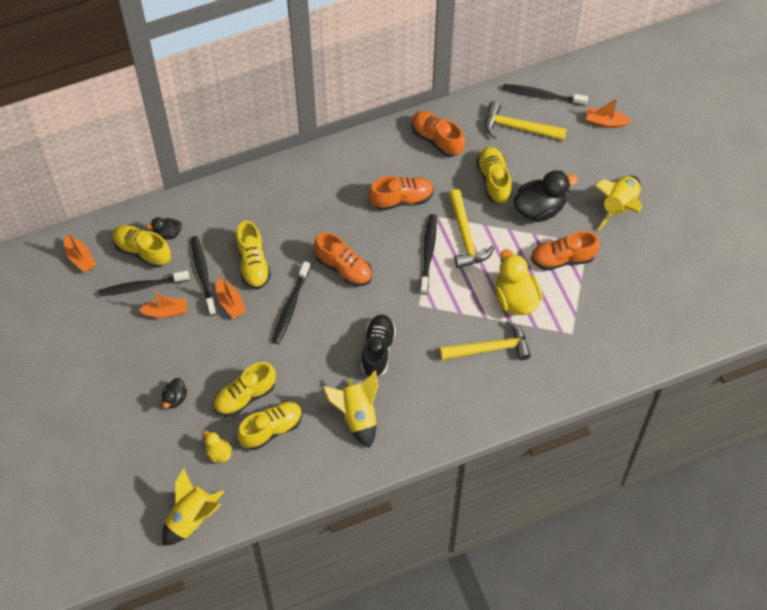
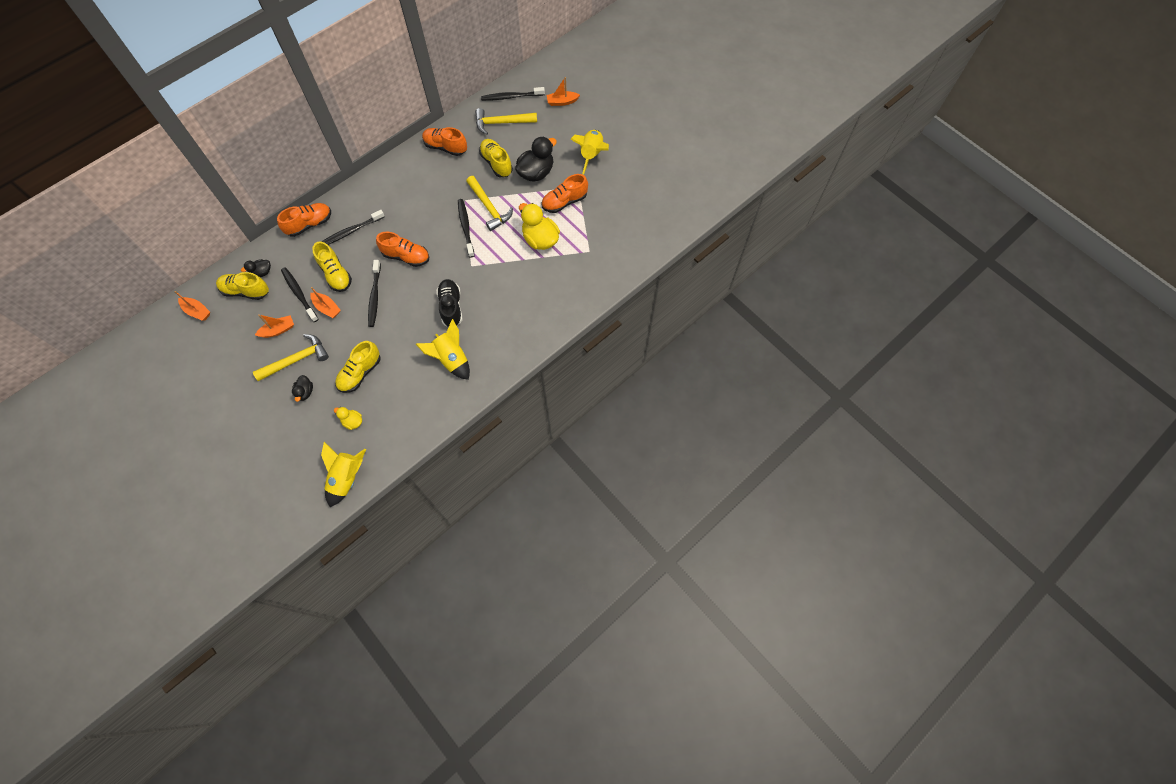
camera: 20 degrees left, 5 degrees up
black toothbrush [98,271,190,296] -> black toothbrush moved to [322,210,385,245]
yellow shoe [237,402,302,450] -> none
orange shoe [369,176,434,211] -> orange shoe moved to [277,203,331,237]
yellow hammer [439,321,531,360] -> yellow hammer moved to [253,334,329,381]

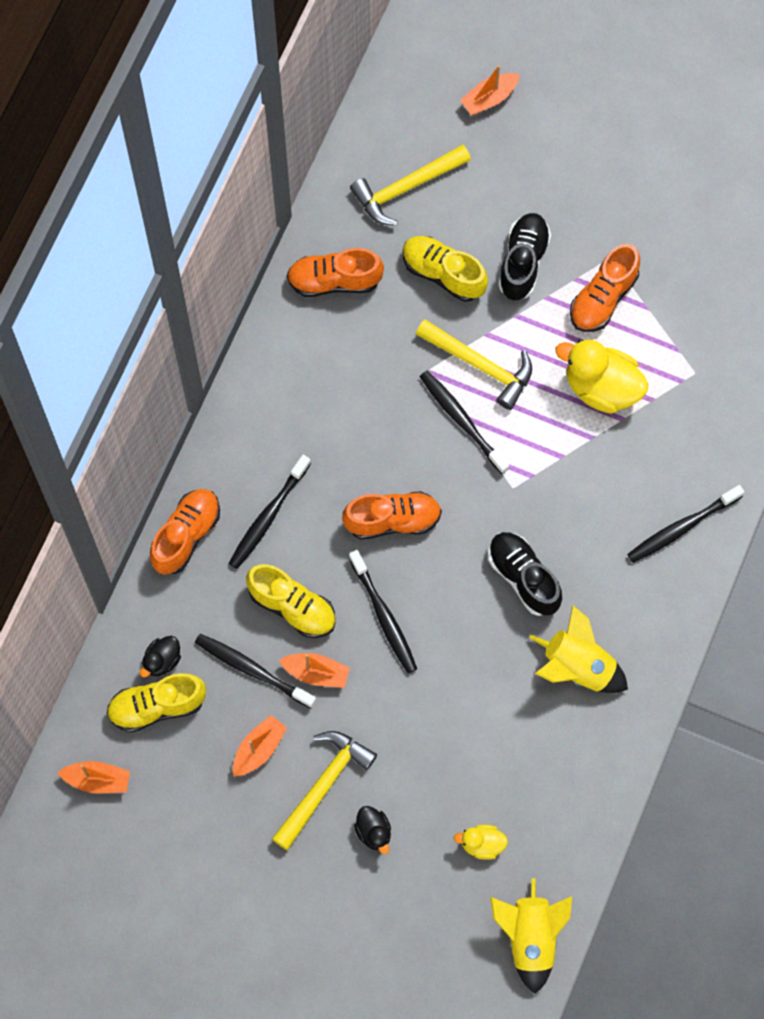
camera: 25 degrees left, 5 degrees up
yellow shoe [335,341,381,393] -> none
black toothbrush [481,87,545,101] -> black toothbrush moved to [627,485,745,563]
black duck [515,136,557,182] -> black shoe [498,213,551,300]
yellow rocket [570,130,609,175] -> none

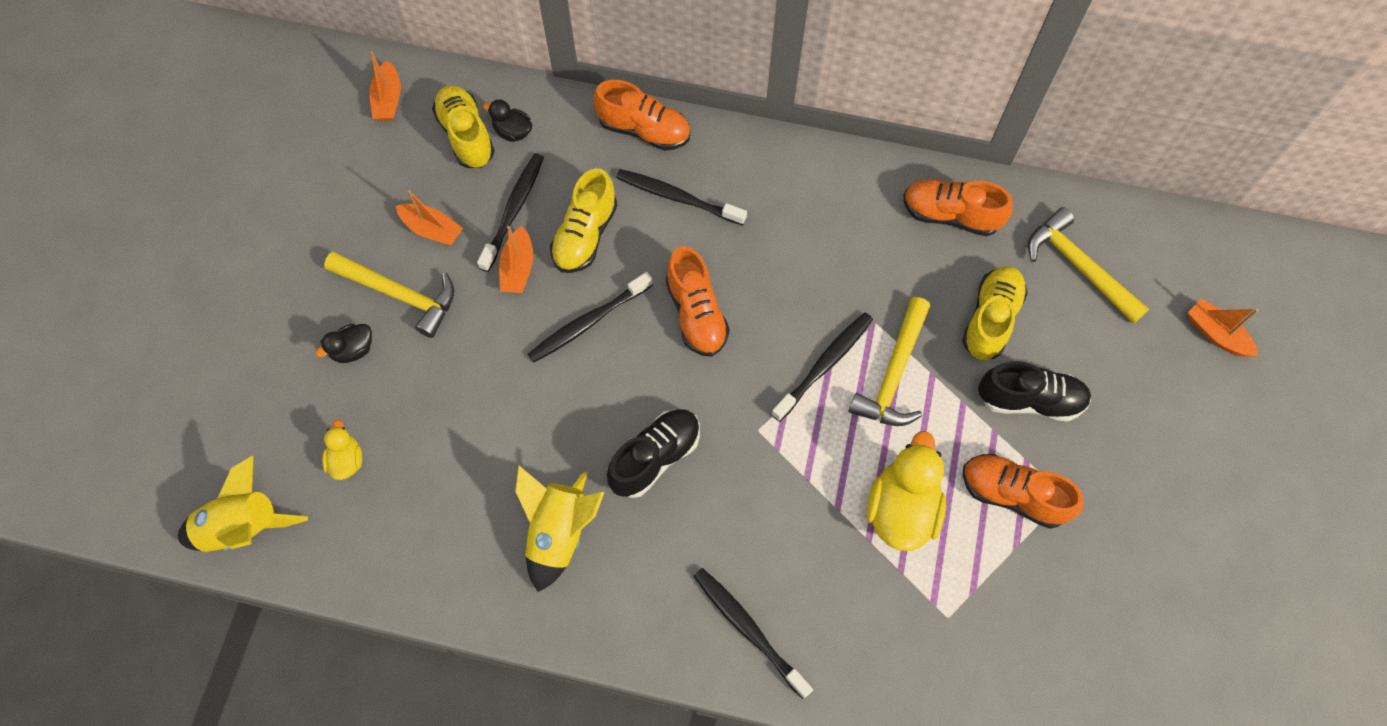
camera: 80 degrees right, 5 degrees down
orange shoe [287,248,384,297] -> orange shoe turned 60 degrees counterclockwise [904,180,1013,236]

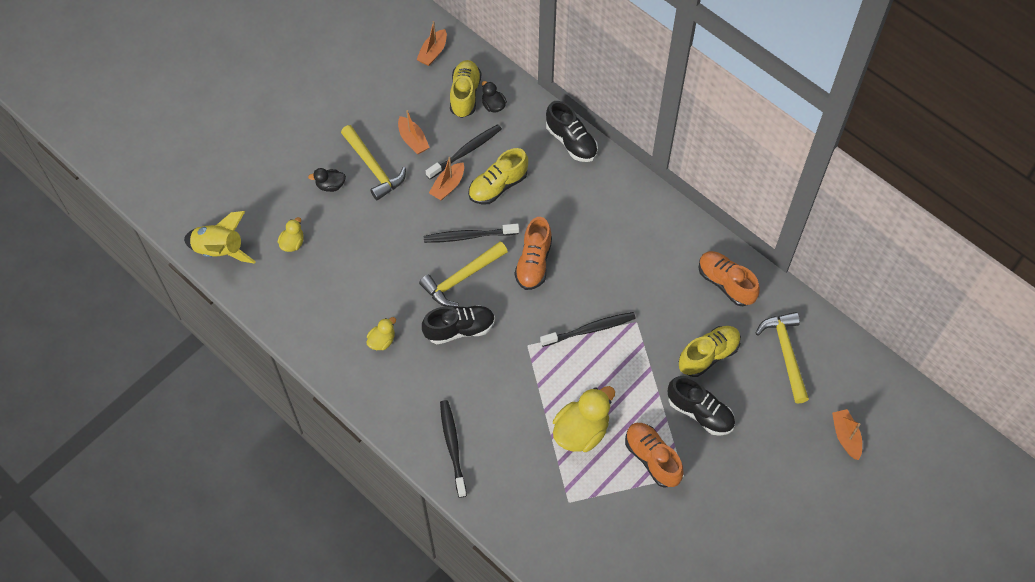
camera: 30 degrees right, 5 degrees down
yellow rocket [515,465,605,592] -> yellow duck [367,317,396,350]
orange shoe [593,80,690,151] -> black shoe [546,101,598,162]
black toothbrush [616,169,747,226] -> none
yellow hammer [848,297,930,426] -> yellow hammer moved to [419,241,508,307]

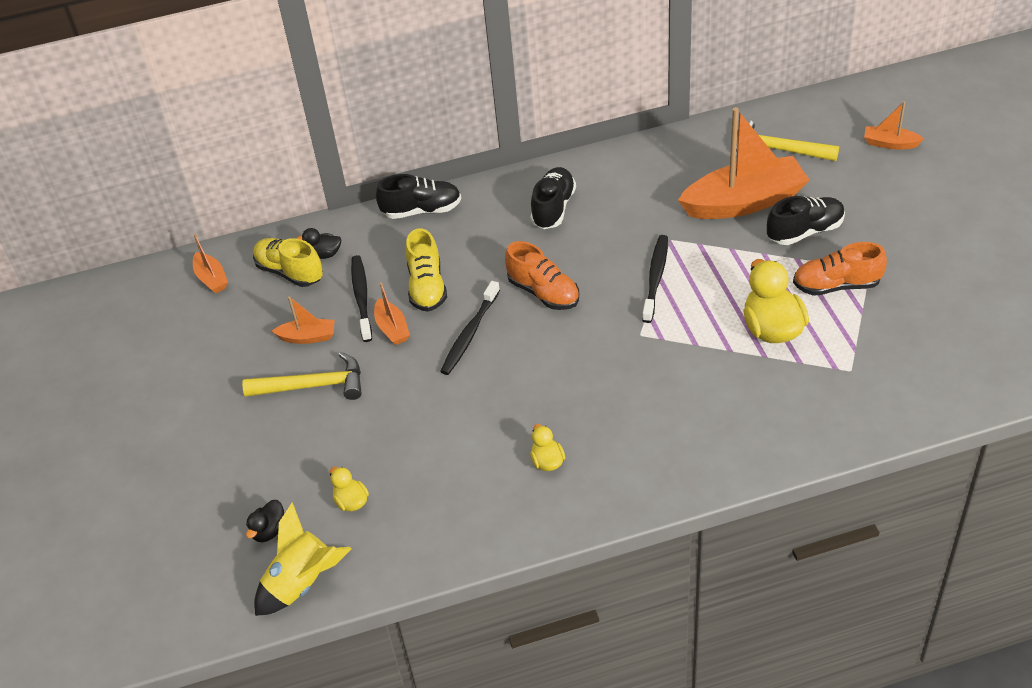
camera: 55 degrees left, 15 degrees down
black duck [308,168,346,192] -> black duck moved to [246,500,284,542]
yellow hammer [419,241,508,307] -> none
black shoe [422,305,495,344] -> black shoe moved to [530,167,576,229]
black toothbrush [440,400,467,498] -> none
yellow shoe [679,326,741,377] -> orange boat [678,107,809,219]
orange shoe [698,251,760,306] -> none

